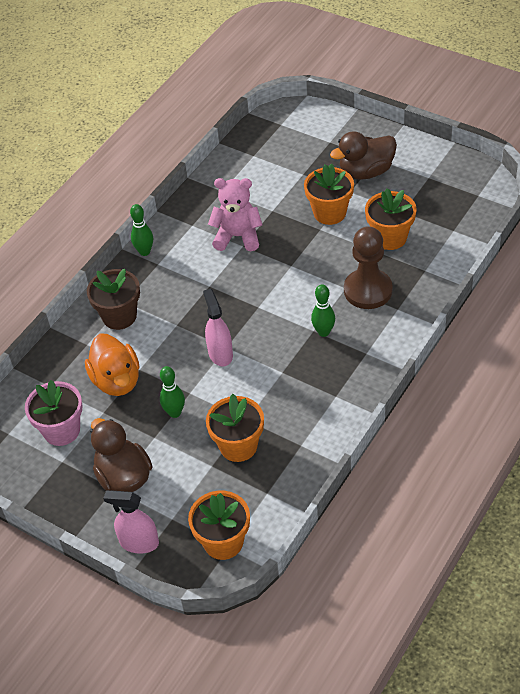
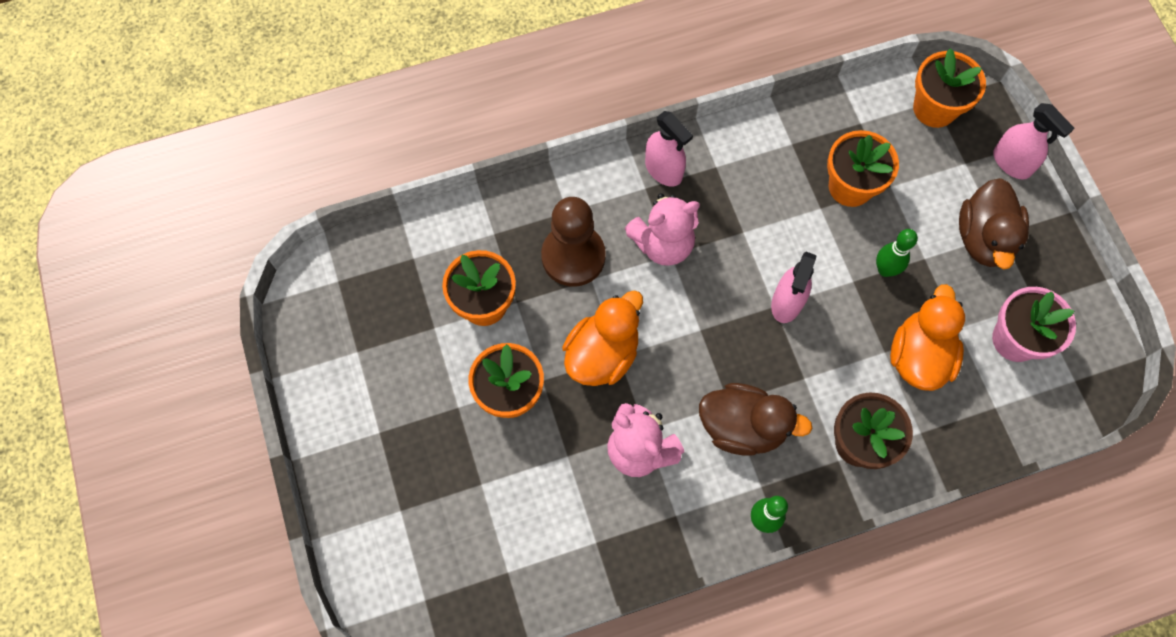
camera: 145 degrees left, 20 degrees up
green bowling pin [311,284,335,337] -> pink teddy bear [625,193,700,266]
brown duck [330,131,397,180] -> brown duck moved to [699,383,813,456]
none -> orange duck [562,290,643,386]
none -> pink spray bottle [645,111,693,187]

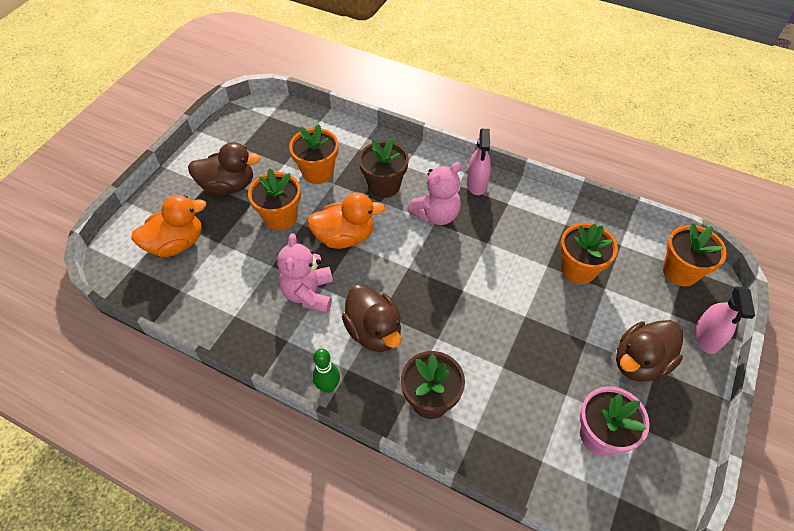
camera: 45 degrees right, 15 degrees down
brown pawn [541,197,606,287] -> brown flower pot [359,138,409,198]
pink teddy bear [625,193,700,266] -> pink teddy bear turned 60 degrees counterclockwise [408,162,462,225]
pink spray bottle [771,252,817,323] -> none
green bowling pin [876,229,918,277] -> none
orange duck [890,284,965,391] -> orange duck moved to [131,195,206,257]
none -> brown duck [188,142,261,195]

